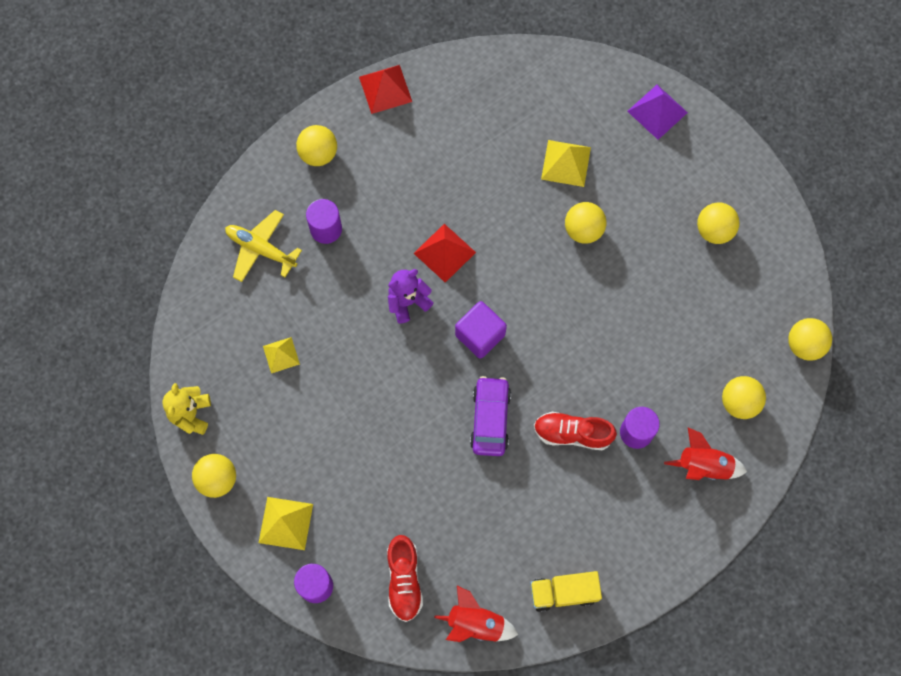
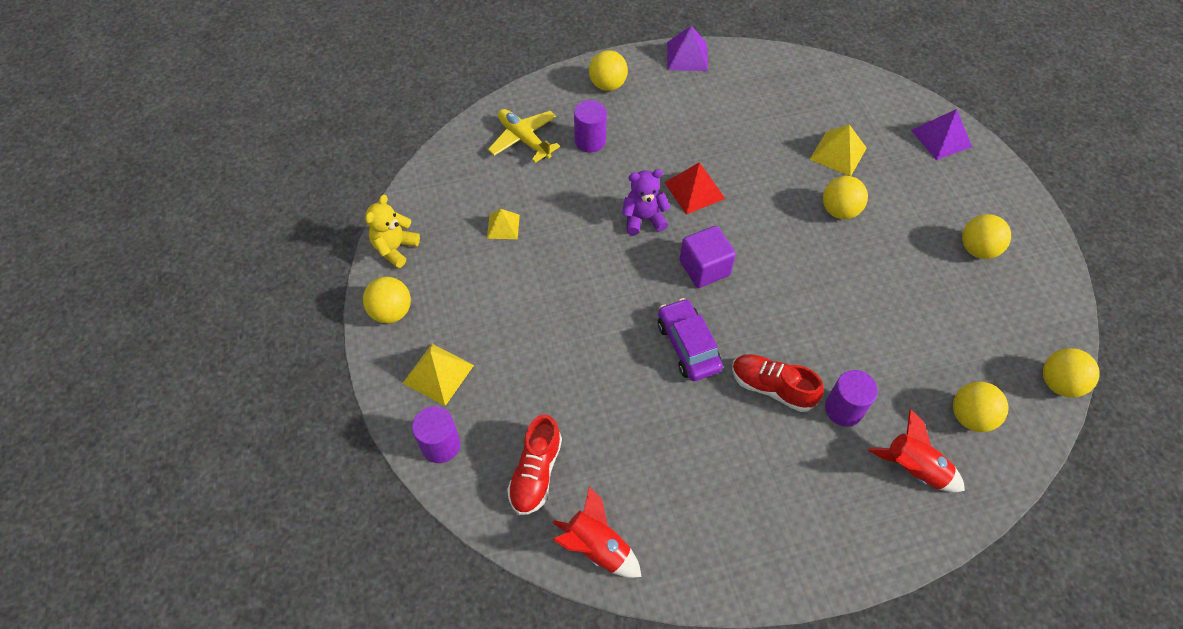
camera: 20 degrees right, 15 degrees down
red pyramid [359,65,412,114] -> purple pyramid [667,26,708,71]
purple car [470,376,511,456] -> purple car turned 45 degrees counterclockwise [658,298,723,381]
yellow truck [530,571,602,612] -> none

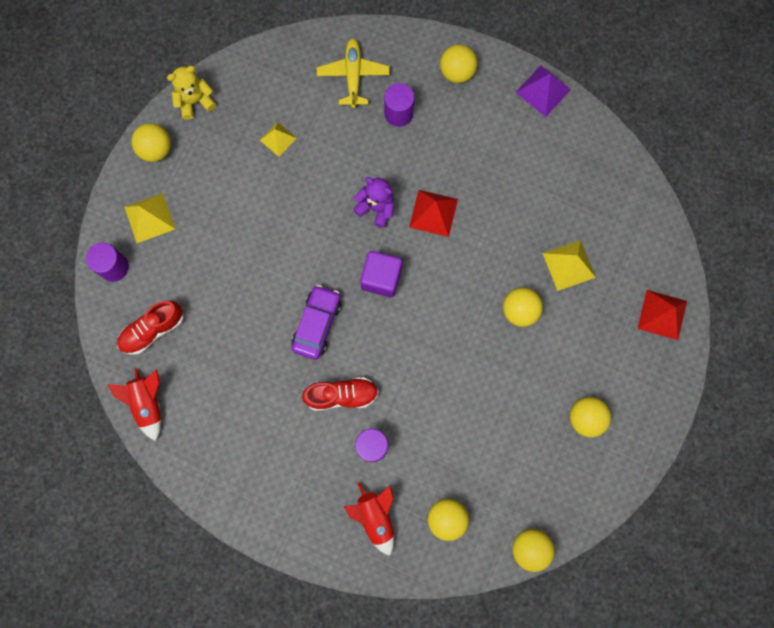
camera: 40 degrees right, 20 degrees up
red shoe [732,354,824,412] -> red shoe turned 105 degrees clockwise [302,377,379,411]
purple pyramid [911,109,972,160] -> red pyramid [637,290,687,340]

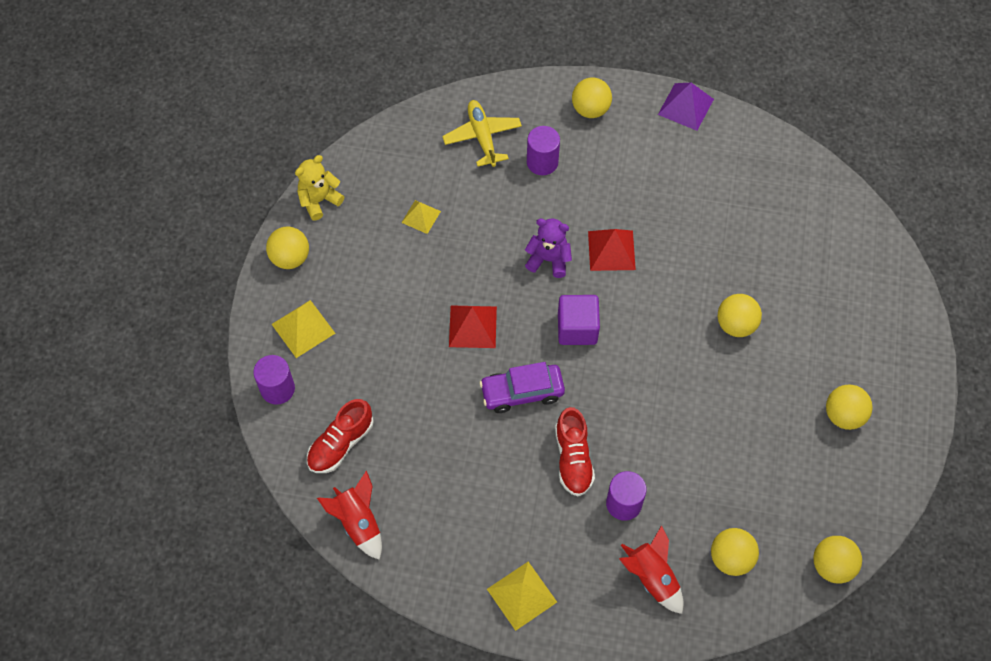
camera: 15 degrees left, 15 degrees down
purple car [292,285,341,360] -> purple car turned 105 degrees counterclockwise [480,362,565,413]
red shoe [302,377,379,411] -> red shoe turned 105 degrees clockwise [555,407,595,496]
yellow pyramid [543,240,596,291] -> yellow pyramid moved to [487,562,557,631]
red pyramid [637,290,687,340] -> red pyramid moved to [449,305,497,348]

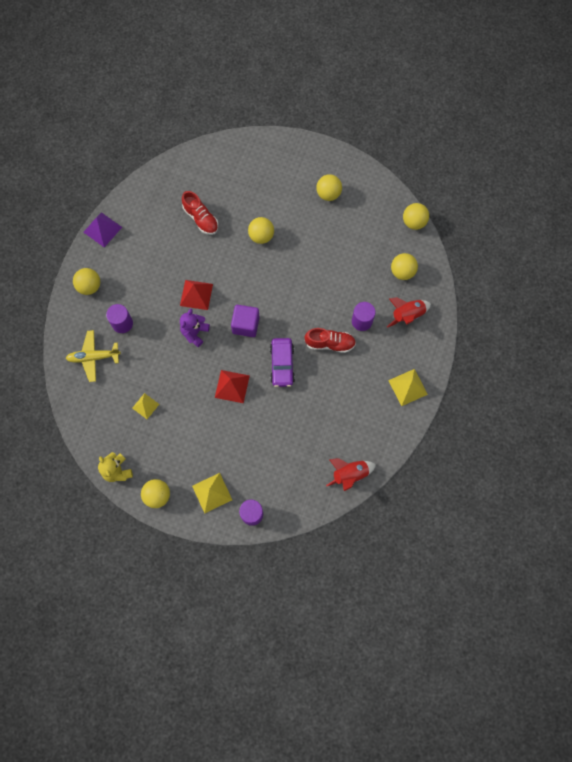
camera: 80 degrees left, 10 degrees up
red shoe [307,399,374,473] -> red shoe moved to [182,191,218,235]

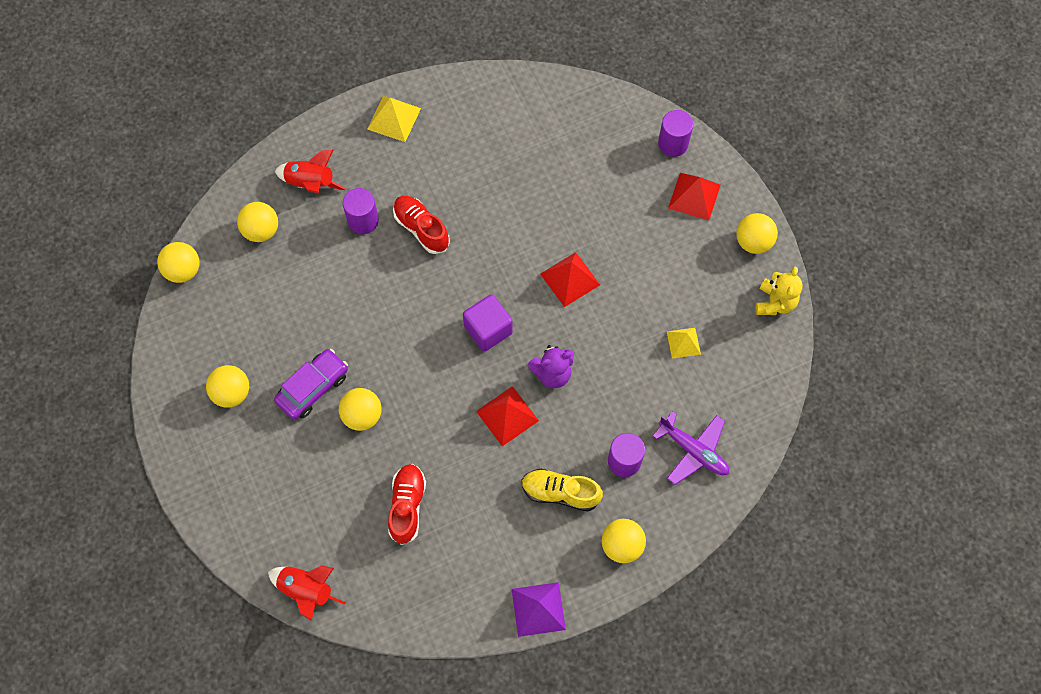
camera: 135 degrees left, 5 degrees down
yellow plane [66,330,121,382] -> purple plane [653,411,729,485]
yellow pyramid [192,473,232,513] -> red pyramid [668,173,720,221]
purple car [270,338,295,387] -> purple car moved to [274,349,348,420]
red rocket [326,458,376,491] -> red rocket moved to [268,565,346,621]
none -> yellow shoe [522,469,603,511]

